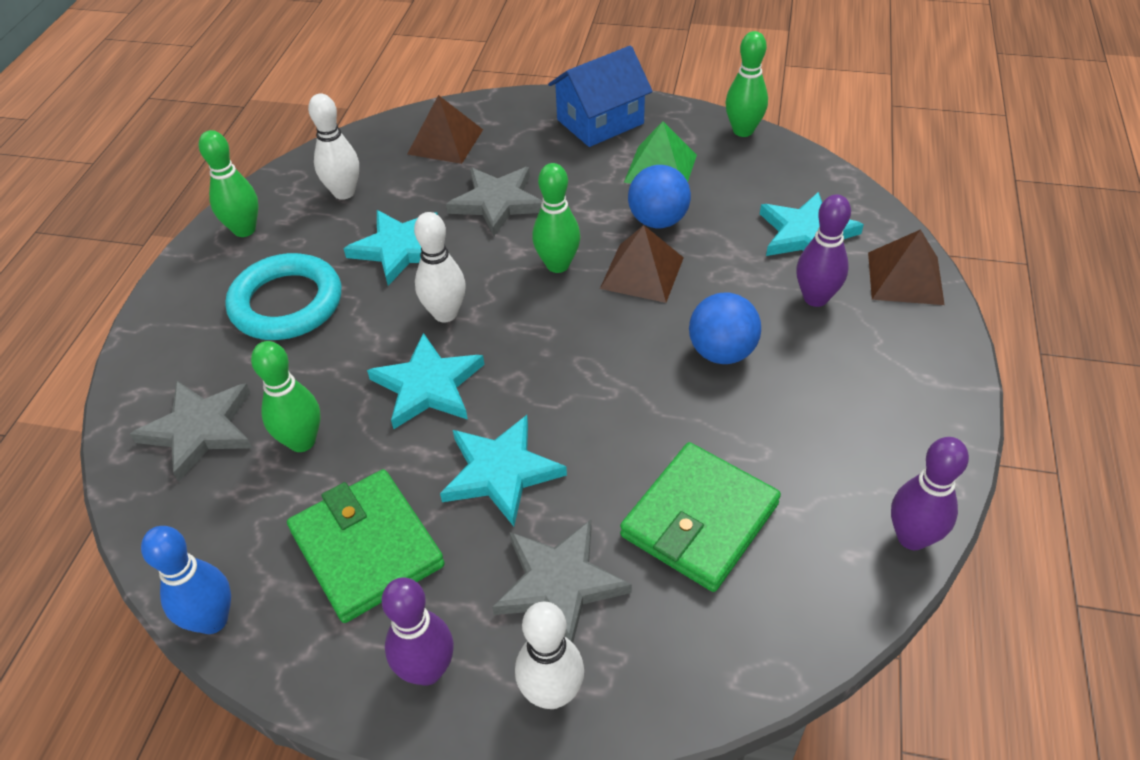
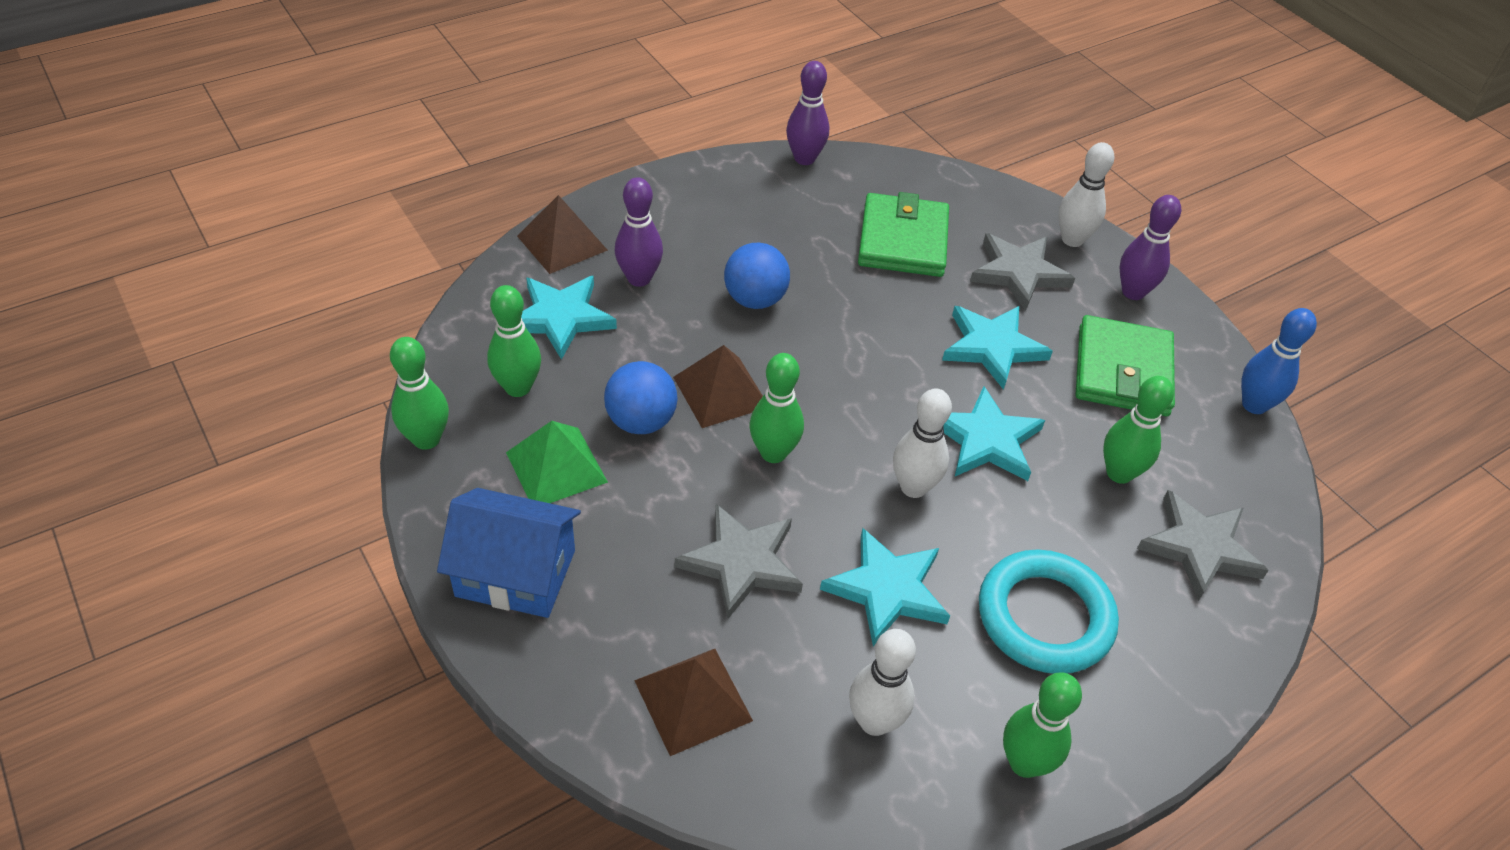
camera: 140 degrees left, 0 degrees up
green wallet [620,442,781,592] -> green wallet turned 75 degrees counterclockwise [858,192,949,277]
none -> green bowling pin [487,285,541,397]

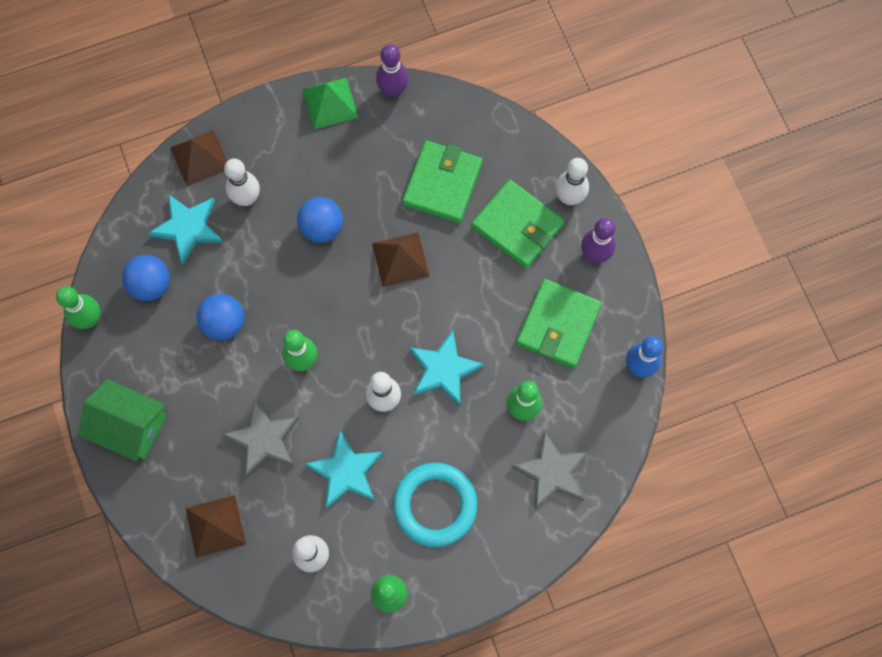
camera: 15 degrees right, 25 degrees up
blue house [437,488,581,618] -> green house [78,379,167,461]
green bowling pin [487,285,541,397] -> blue ball [122,255,170,301]
green pyramid [506,421,608,503] -> green pyramid moved to [302,78,359,129]
purple bowling pin [615,177,663,287] -> white bowling pin [224,158,260,206]
brown pyramid [673,345,763,428] -> brown pyramid moved to [372,233,429,287]
turquoise star [942,306,1053,390] -> none
grey star [970,233,1075,310] -> green wallet [471,179,564,268]

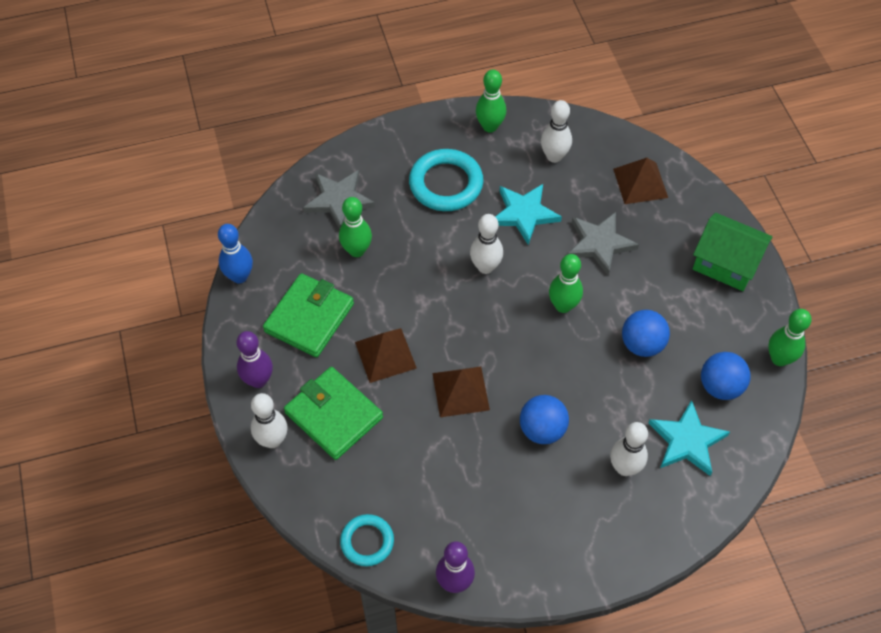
camera: 175 degrees left, 15 degrees down
brown pyramid [170,130,227,186] -> brown pyramid moved to [355,328,417,383]
green pyramid [302,78,359,129] -> none
green wallet [402,140,483,223] -> none
turquoise star [409,330,484,406] -> none
none -> turquoise ring [340,514,394,566]

